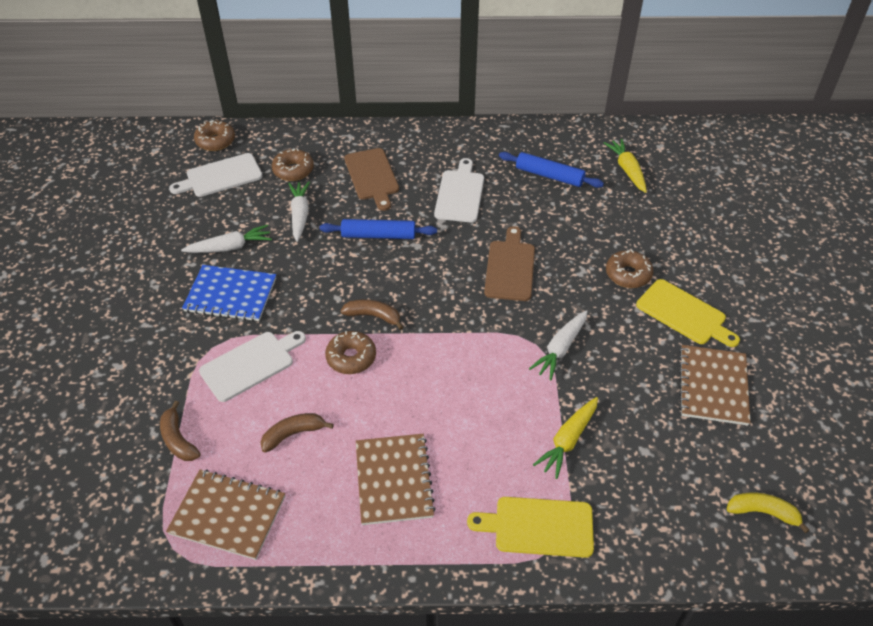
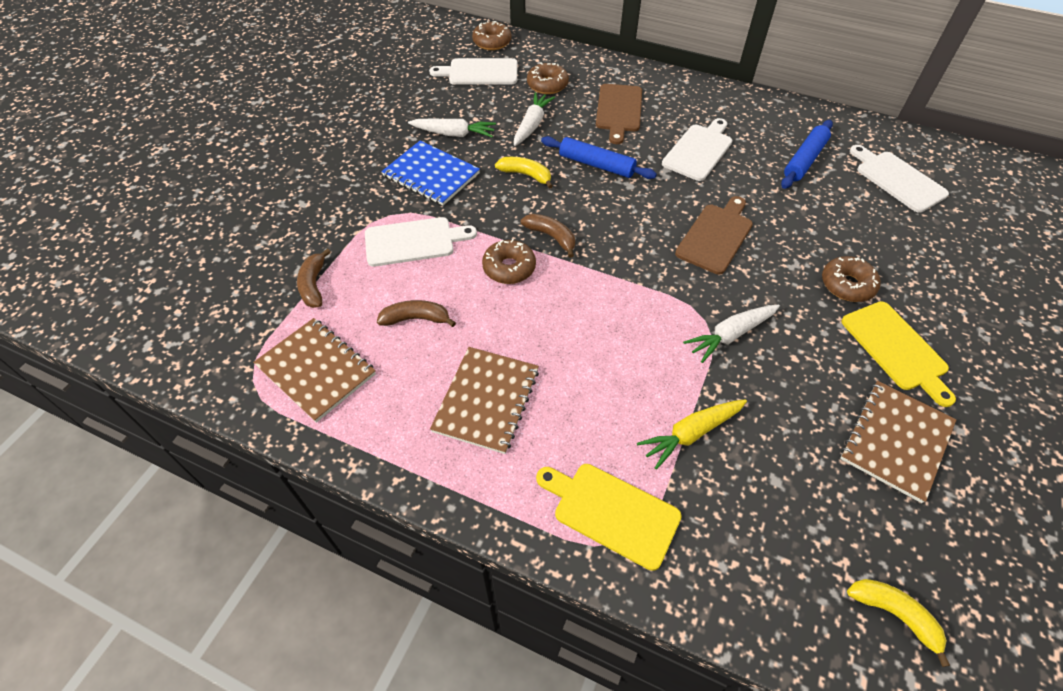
camera: 25 degrees right, 5 degrees up
blue rolling pin [499,152,604,188] -> blue rolling pin turned 75 degrees clockwise [781,120,833,189]
yellow carrot [604,139,647,193] -> white cutting board [850,145,949,213]
none -> yellow banana [495,157,553,189]

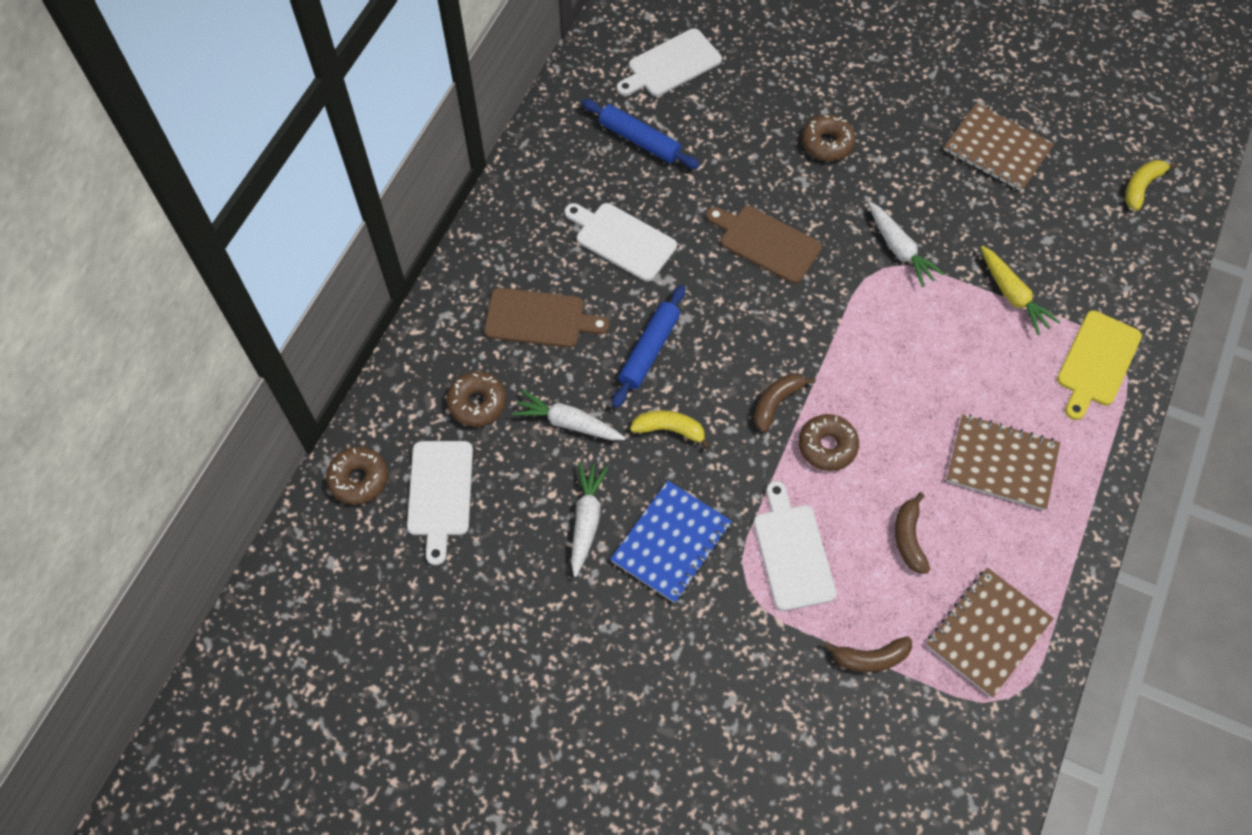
camera: 90 degrees left, 10 degrees up
yellow banana [495,157,553,189] -> yellow banana turned 75 degrees clockwise [630,410,711,449]
yellow cutting board [841,301,956,407] -> none

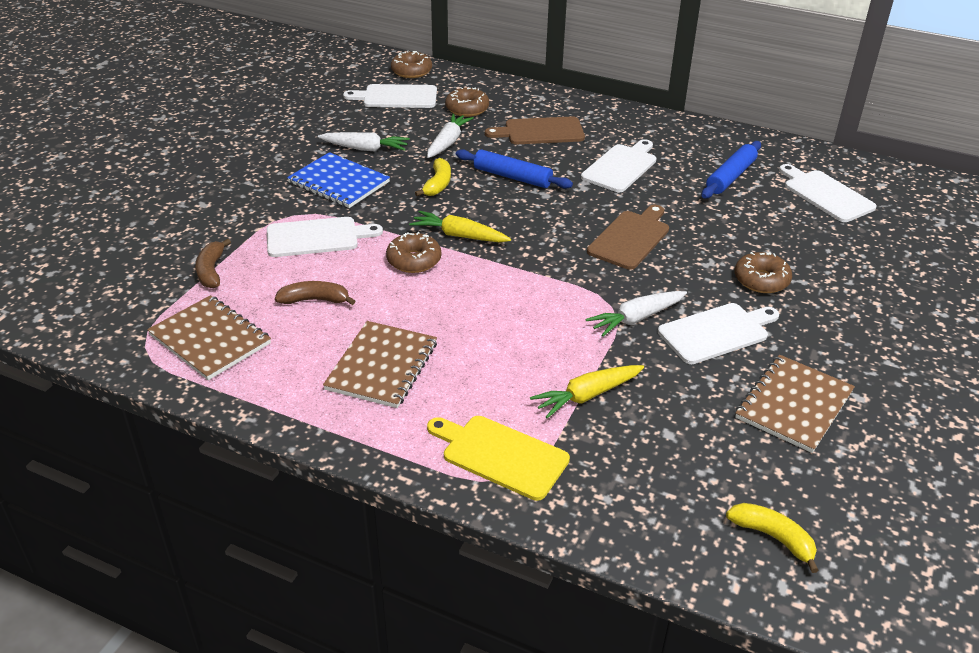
camera: 90 degrees right, 25 degrees down
brown cutting board [484,288,610,348] -> brown cutting board turned 75 degrees clockwise [485,116,585,144]
brown banana [754,374,815,432] -> yellow carrot [409,211,511,242]
none -> white cutting board [658,303,779,364]

